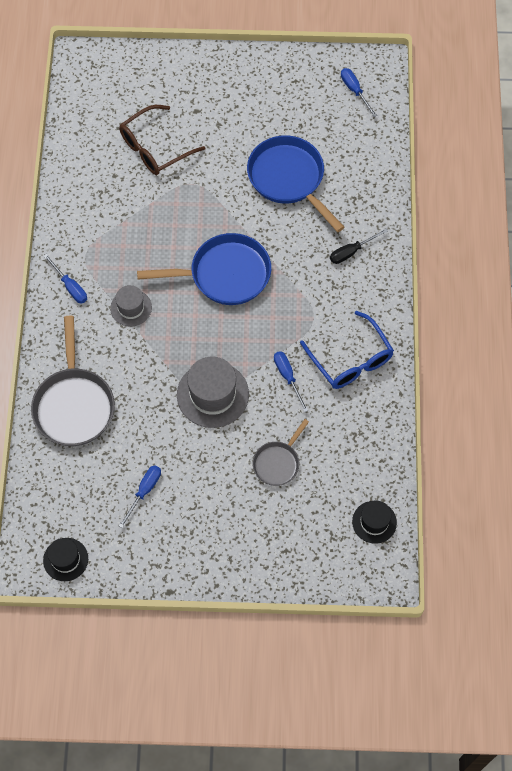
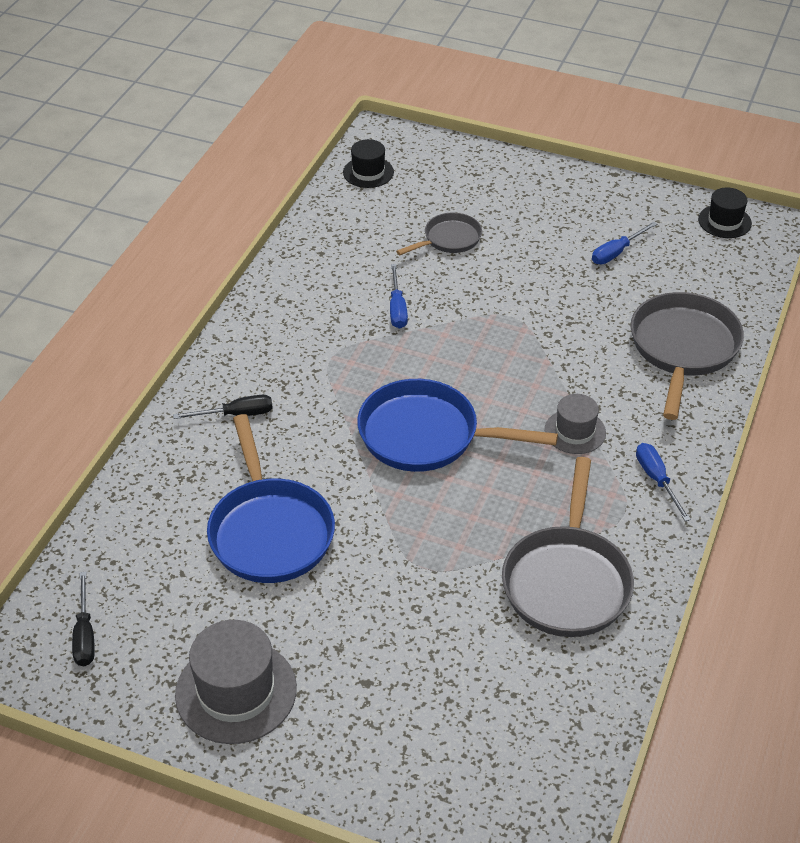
camera: 160 degrees left, 20 degrees down
brown glasses [119,105,205,175] -> none
grey hat [177,357,249,428] -> grey hat moved to [175,620,297,744]
blue glasses [300,311,394,389] -> none
blue screwdriver [341,68,377,117] -> black screwdriver [72,572,95,666]
none -> grey pan [502,457,634,637]

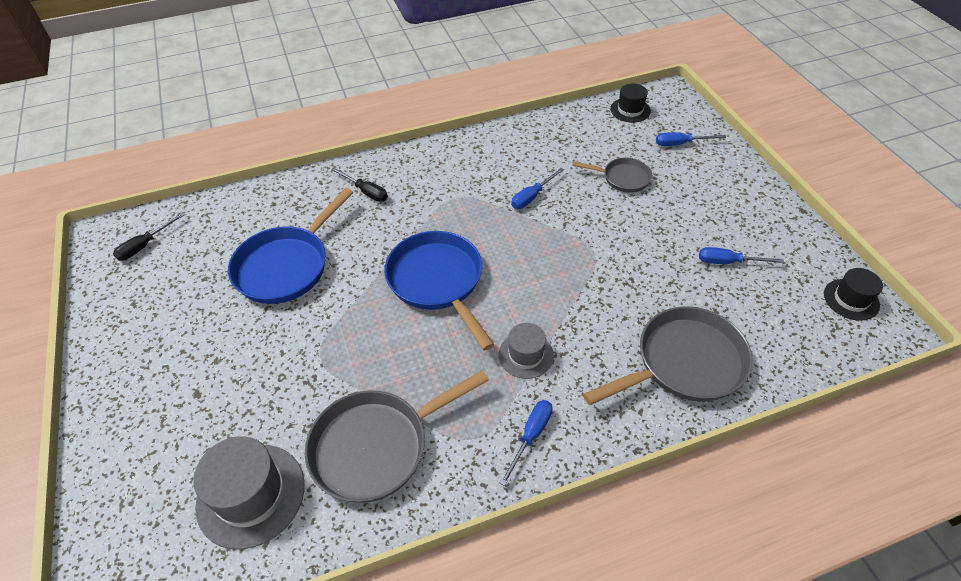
camera: 50 degrees right, 5 degrees up
grey hat [175,620,297,744] -> grey hat moved to [193,436,305,550]
none -> blue screwdriver [656,132,726,146]

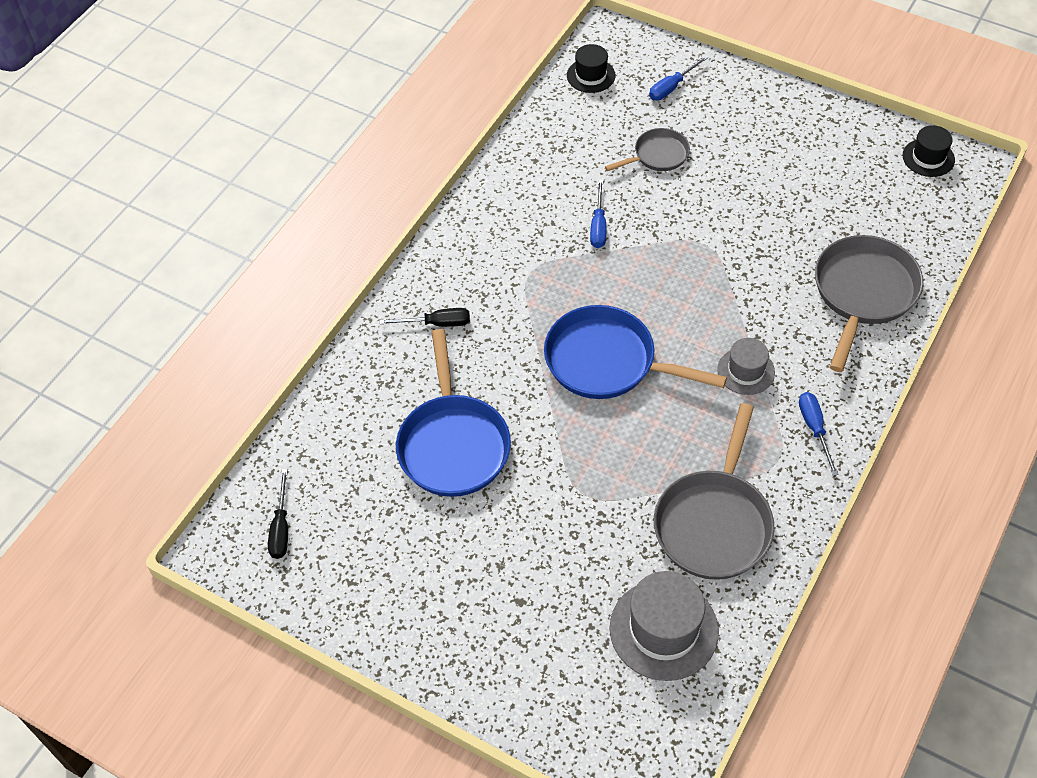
camera: 40 degrees left, 5 degrees up
blue screwdriver [699,247,784,264] -> none

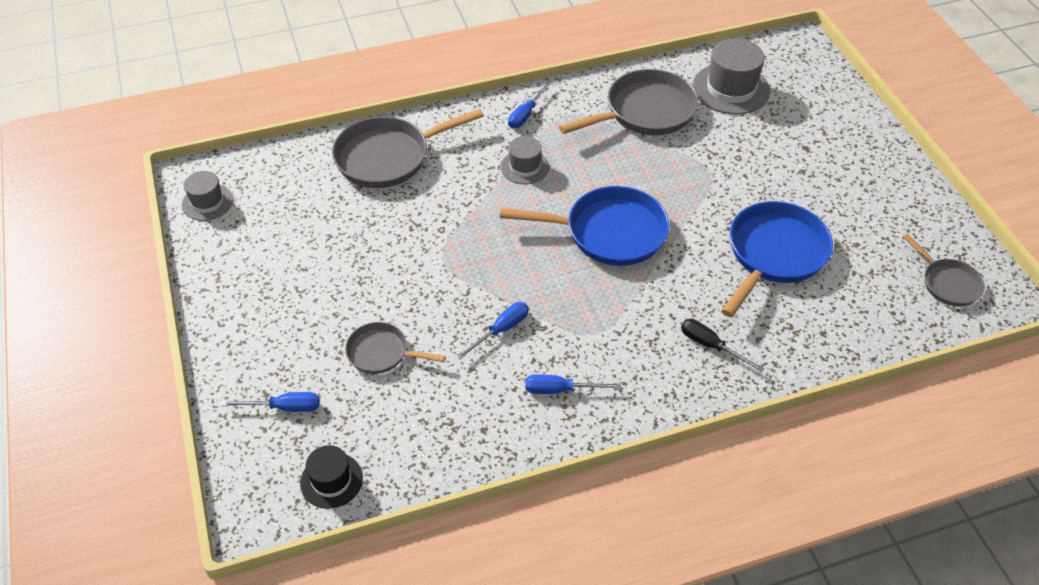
camera: 140 degrees left, 5 degrees down
black screwdriver [268,469,288,559] -> grey pan [903,234,985,306]
blue pan [544,305,727,399] -> blue pan turned 60 degrees counterclockwise [500,186,670,266]
black hat [903,125,955,177] -> grey hat [182,171,233,221]
none -> blue screwdriver [525,374,621,394]

